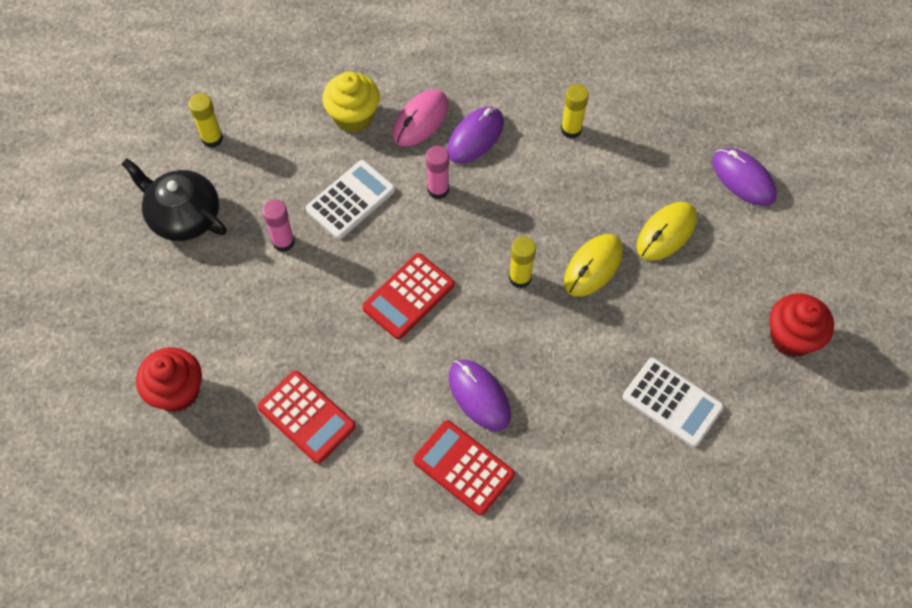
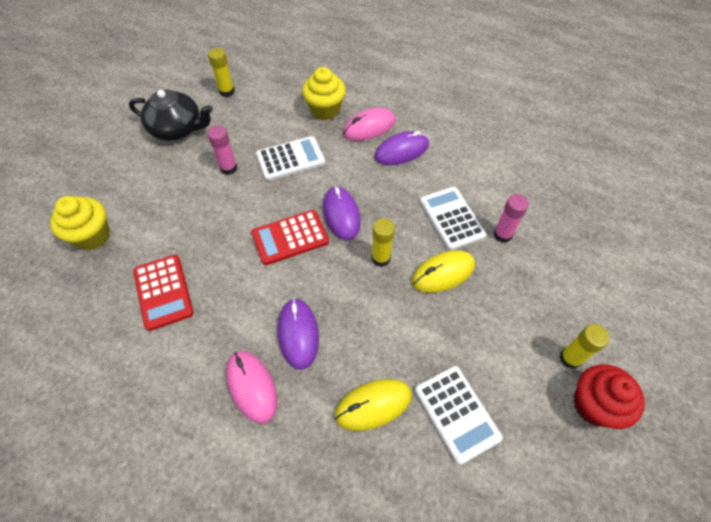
camera: 25 degrees right, 5 degrees down
black teapot [122,158,227,241] -> black teapot turned 135 degrees clockwise [129,90,213,141]
red cupcake [136,347,202,412] -> yellow cupcake [50,196,110,250]
red calculator [413,420,515,515] -> pink mouse [226,351,278,424]
pink glue stick [426,146,449,199] -> pink glue stick moved to [493,194,529,243]
yellow glue stick [561,84,589,139] -> yellow glue stick moved to [560,324,609,369]
yellow mouse [636,202,697,261] -> yellow mouse moved to [335,379,412,431]
purple mouse [712,148,777,206] -> purple mouse moved to [323,186,361,240]
none -> white calculator [420,187,486,251]

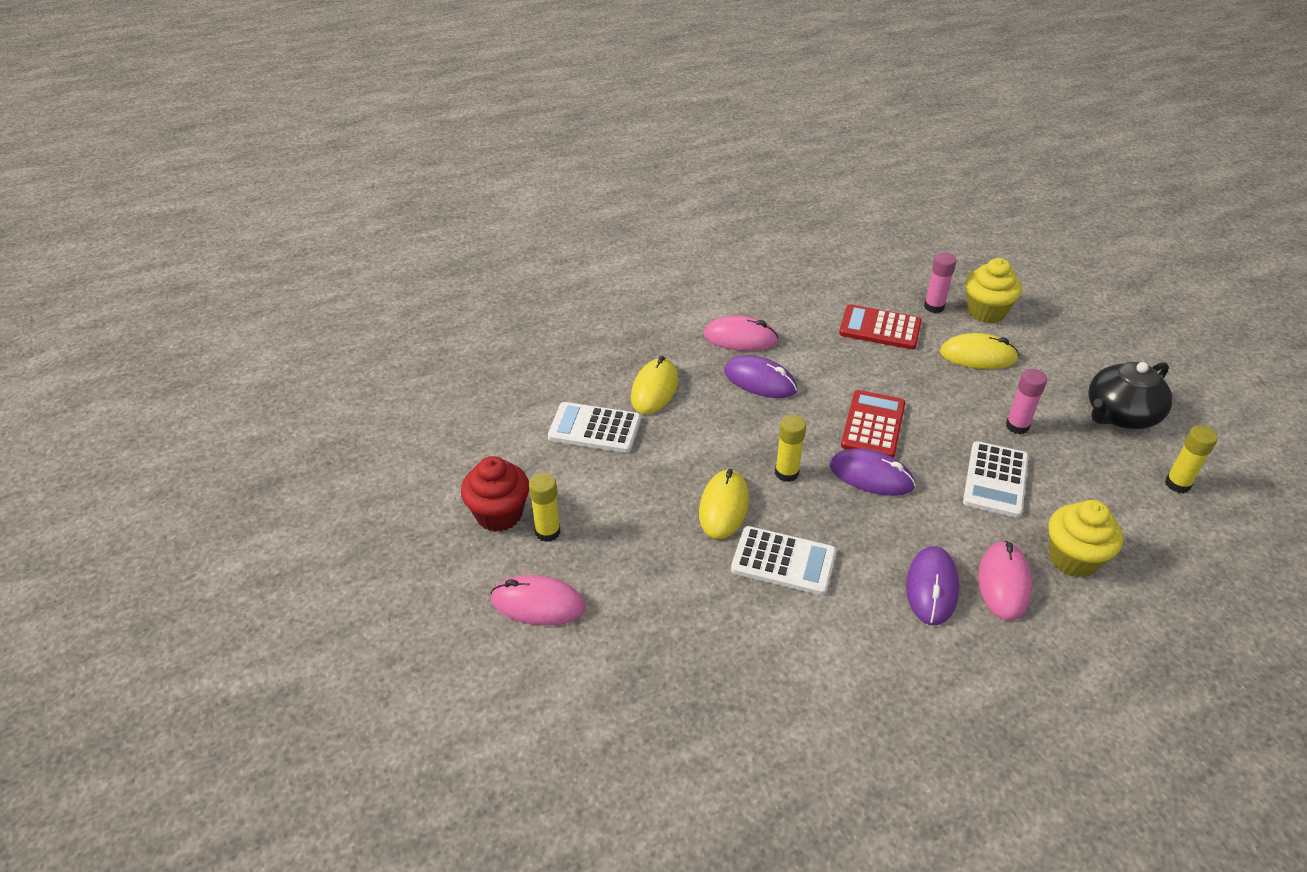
camera: 130 degrees right, 15 degrees down
pink glue stick [493,194,529,243] -> pink glue stick moved to [924,253,957,313]
none -> pink mouse [491,575,586,626]
none -> yellow mouse [940,333,1019,369]

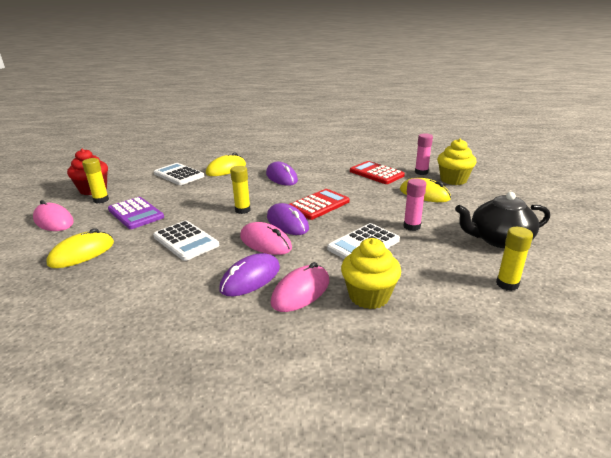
camera: 30 degrees right, 15 degrees down
yellow mouse [699,469,749,539] -> yellow mouse moved to [46,228,114,268]
pink mouse [703,316,779,351] -> pink mouse moved to [240,222,292,255]
none -> purple calculator [108,197,164,229]

